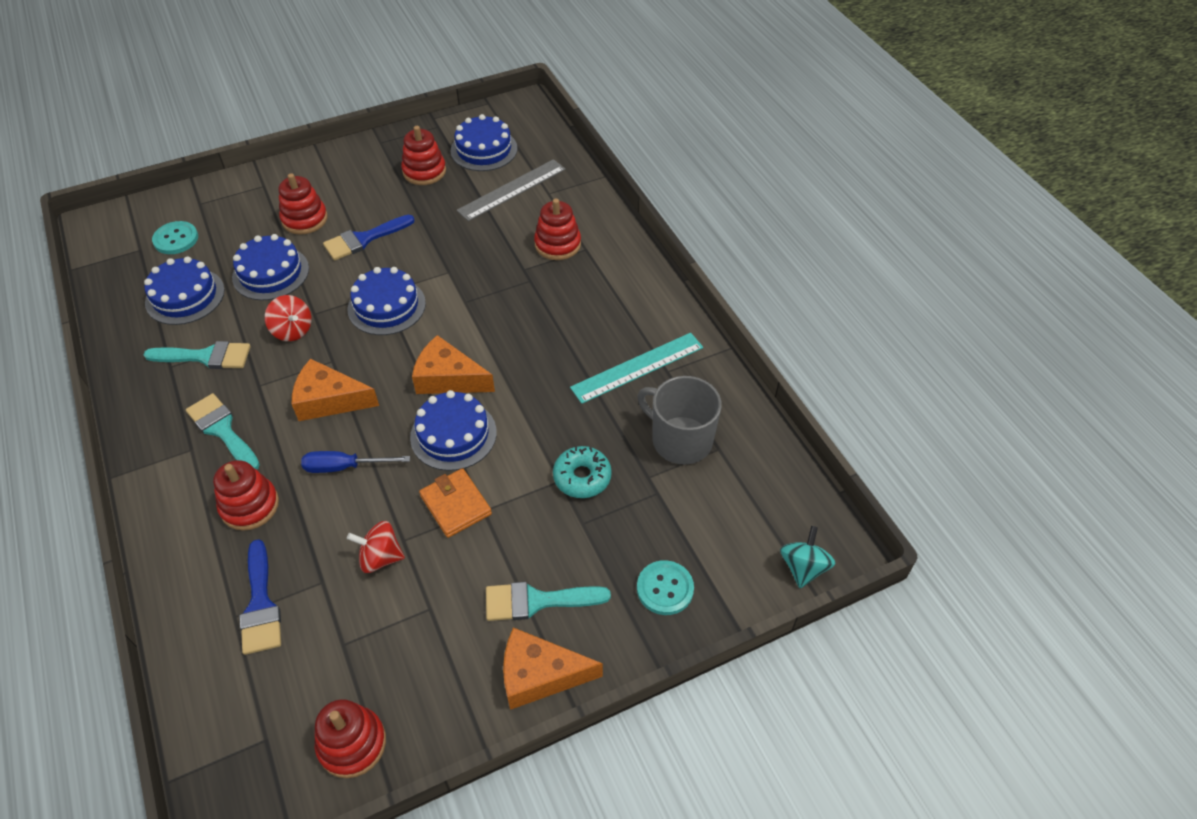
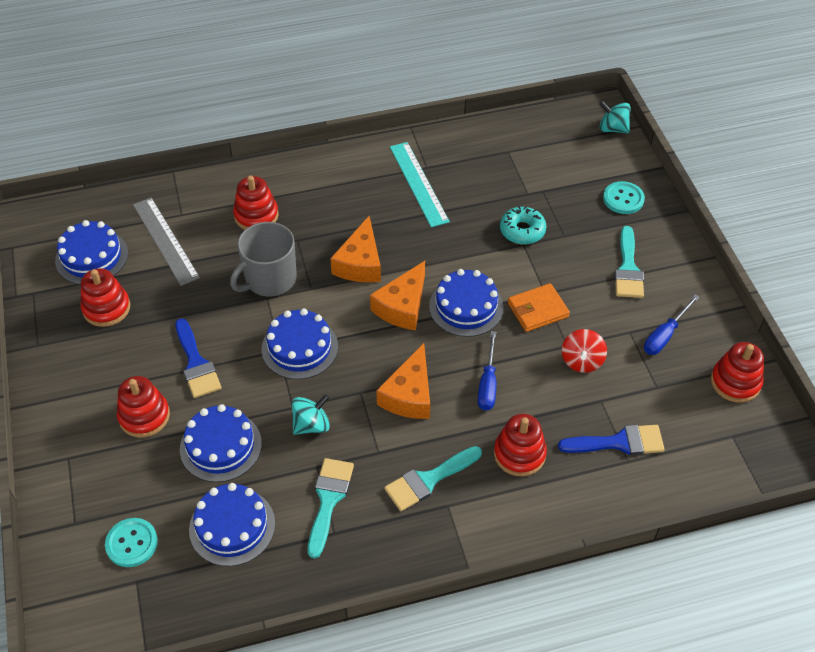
camera: 80 degrees left, 0 degrees up
red spinning top [265,295,311,341] -> turquoise spinning top [292,394,330,435]
orange cheese [503,627,603,710] -> orange cheese moved to [330,216,381,282]
grey mug [637,376,722,465] -> grey mug moved to [230,222,297,296]
none -> blue screwdriver [644,295,699,355]

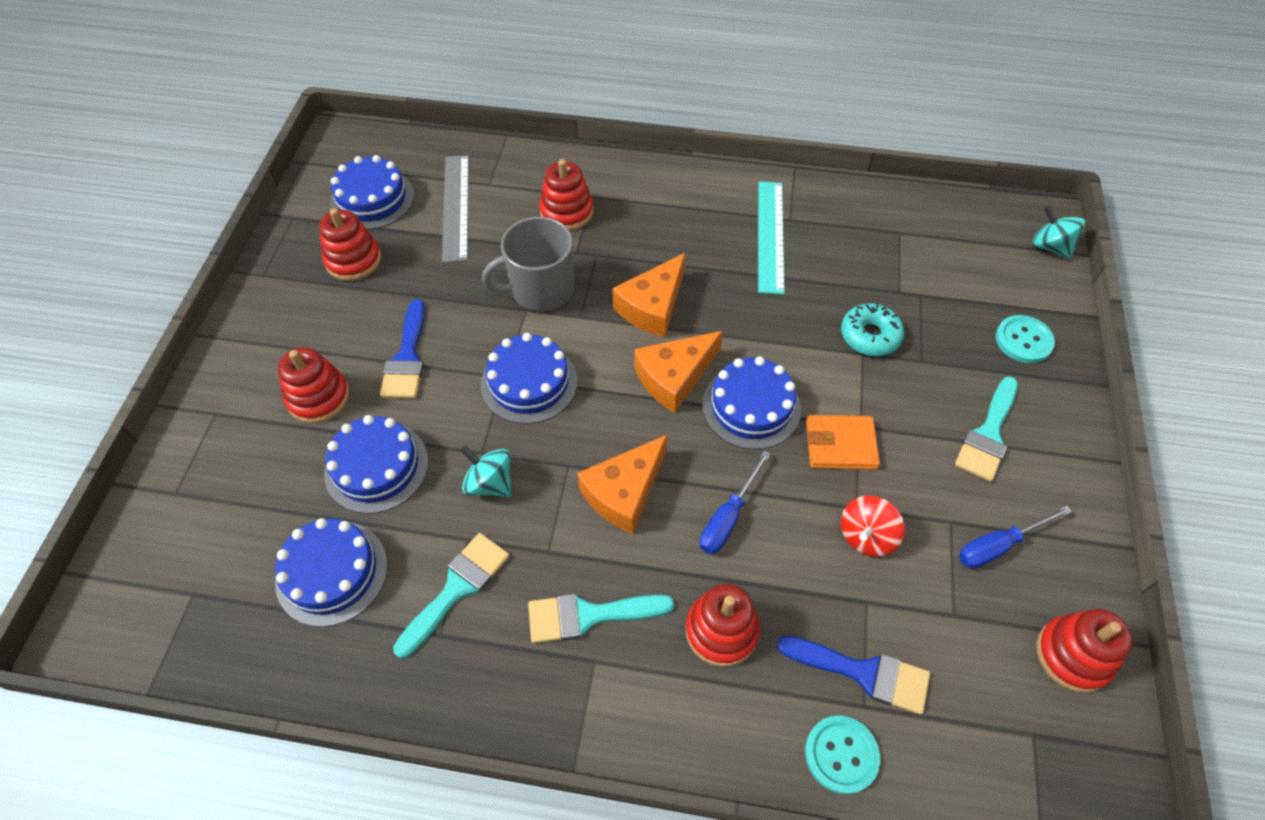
camera: 25 degrees right, 5 degrees up
turquoise button [105,518,158,567] -> turquoise button moved to [805,715,880,795]
turquoise spinning top [292,394,330,435] -> turquoise spinning top turned 135 degrees counterclockwise [460,445,511,497]

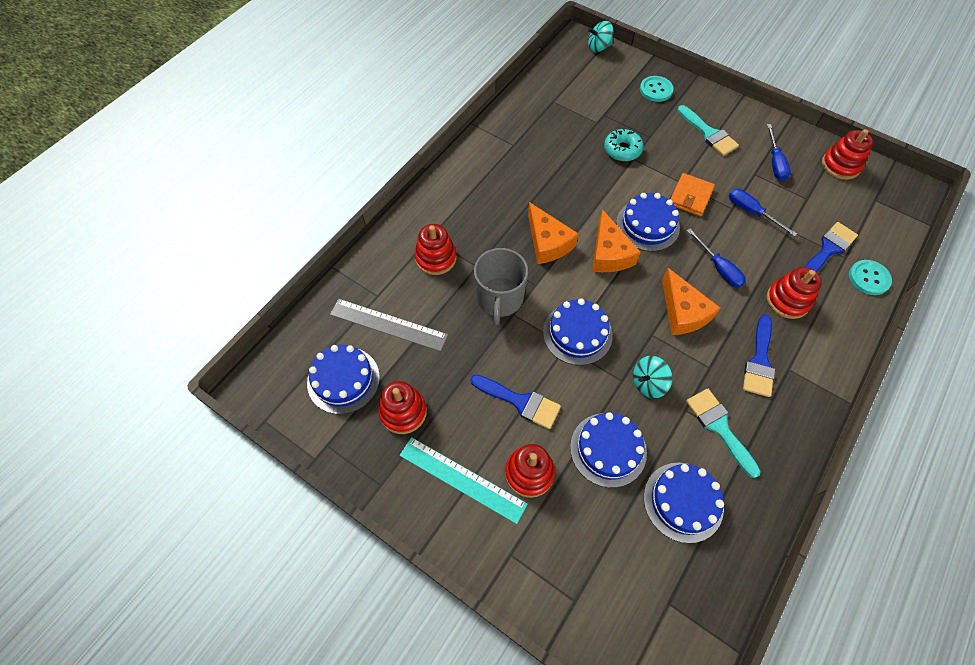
camera: 65 degrees left, 5 degrees up
turquoise brush [528,593,674,643] -> blue brush [743,314,775,397]
turquoise ruler [758,182,785,294] -> turquoise ruler moved to [400,437,528,524]
red spinning top [841,496,905,557] -> blue screwdriver [729,189,797,237]

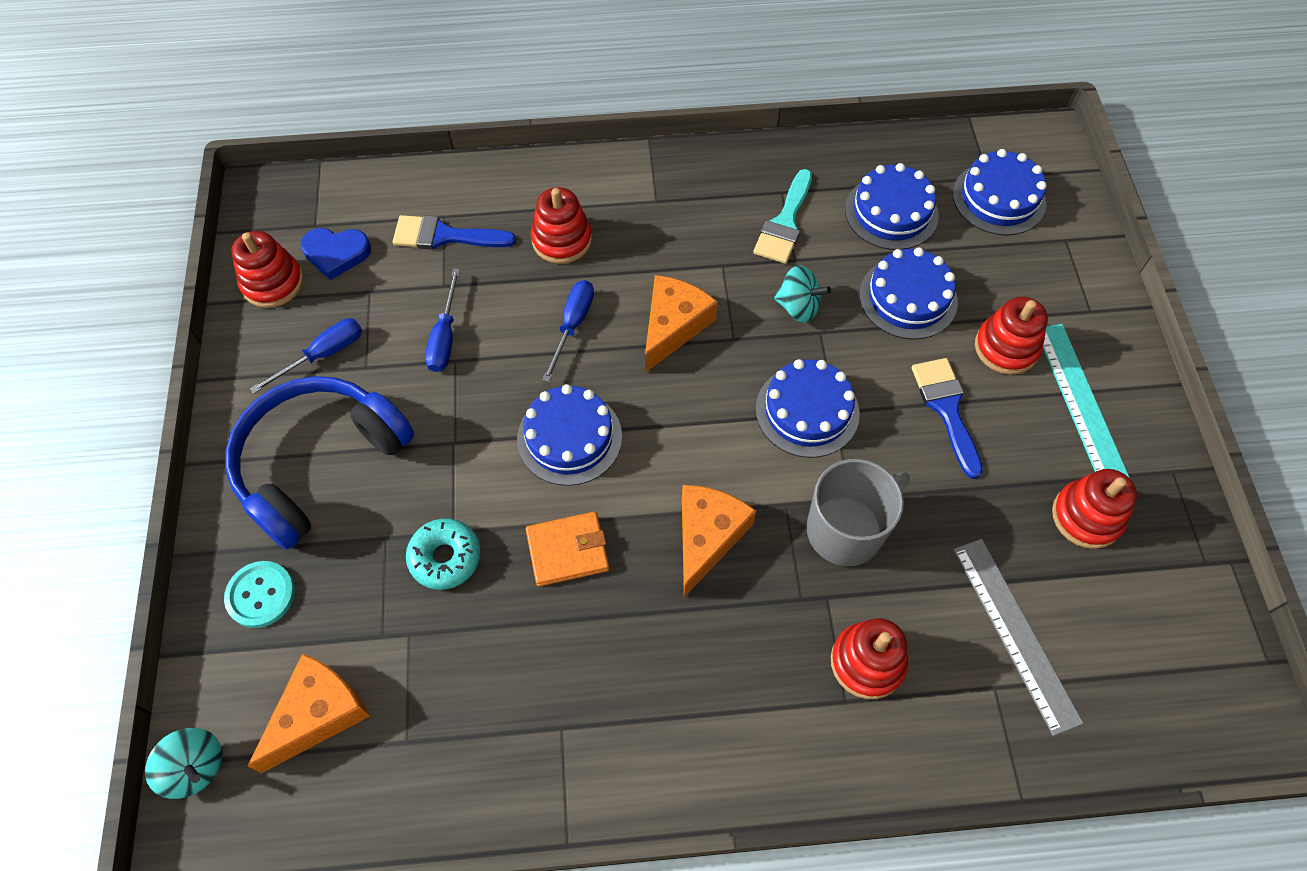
camera: 130 degrees left, 0 degrees up
blue cake [307,345,380,414] -> blue cake moved to [953,149,1047,235]
orange cheese [592,209,641,272] -> orange cheese moved to [247,653,370,773]
orange wallet [670,173,715,216] -> orange wallet moved to [526,512,609,586]
turquoise brush [677,105,739,156] -> blue headphones [225,376,414,549]
blue brush [743,314,775,397] -> none
turquoise button [849,260,892,295] -> none
none -> blue heart [301,228,371,280]

